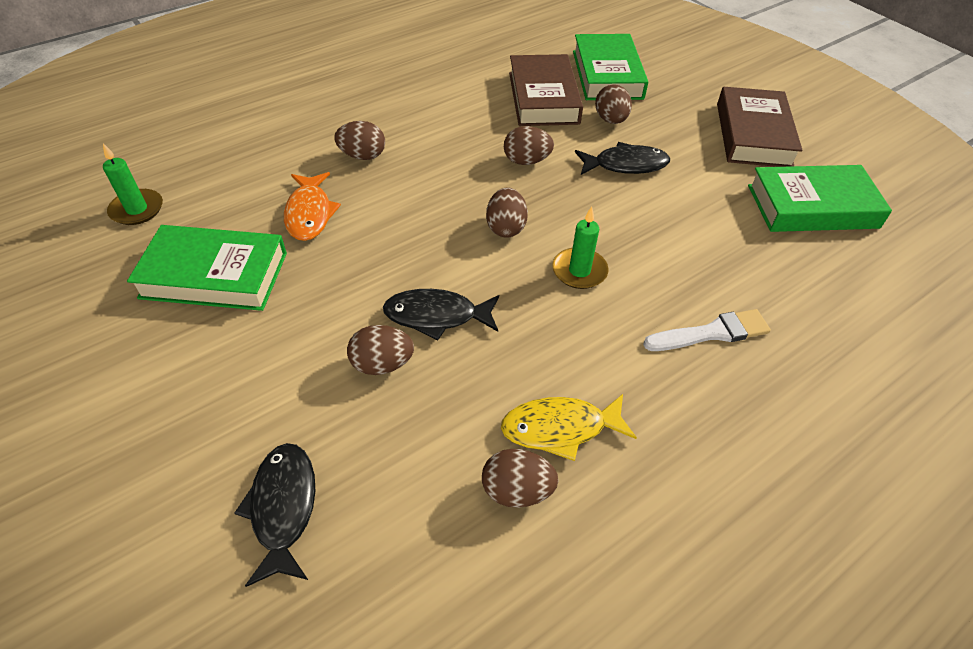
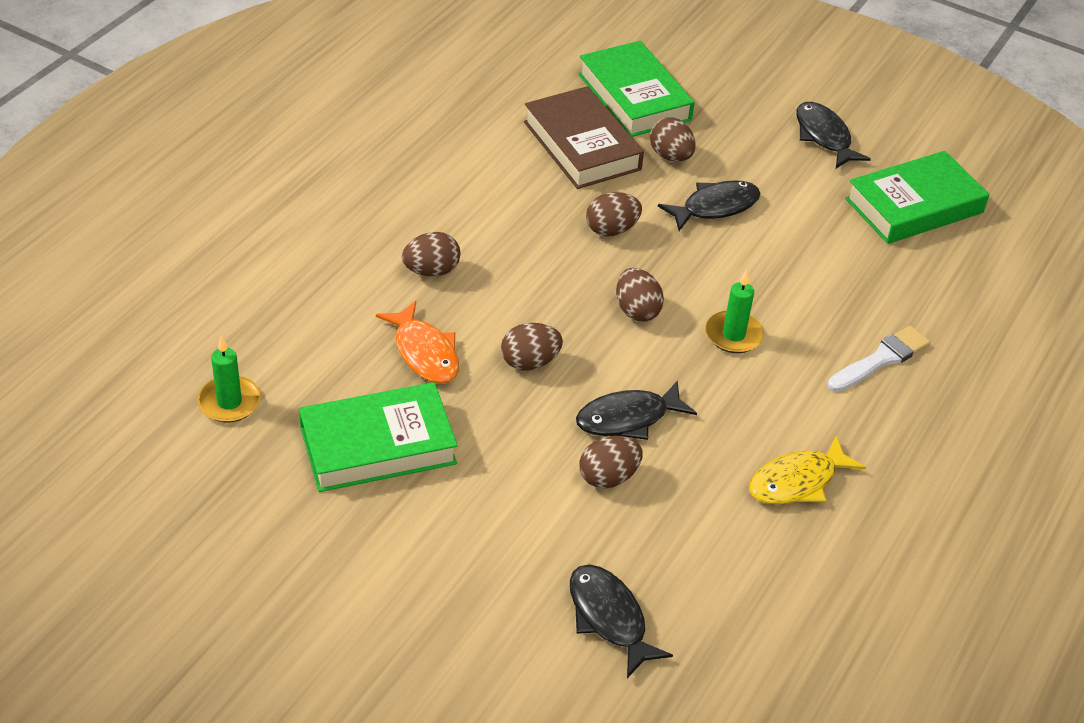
camera: 25 degrees left, 5 degrees down
brown egg [482,449,559,508] -> brown egg moved to [501,323,563,370]
brown book [717,87,802,167] -> black fish [796,102,871,168]

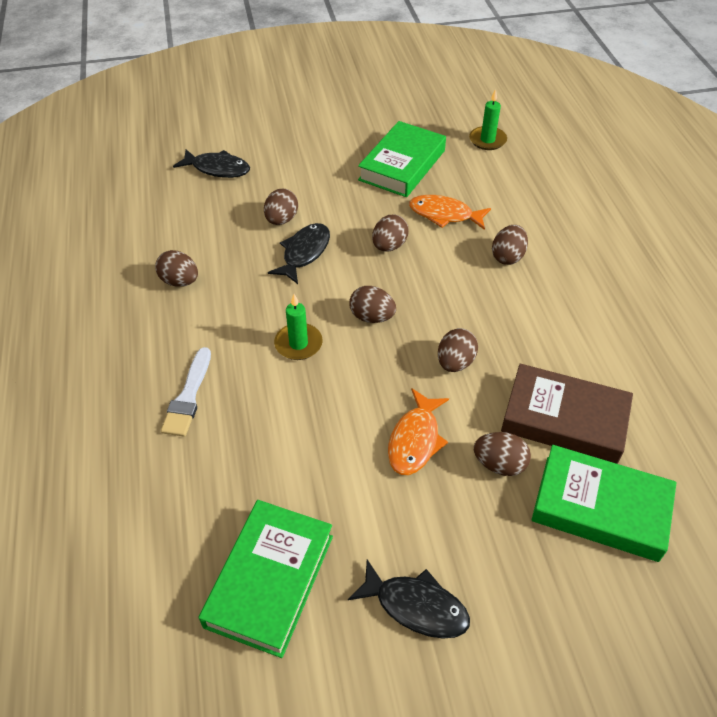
camera: 140 degrees right, 5 degrees up
black fish [658,180,761,231] -> orange fish [388,389,449,475]
yellow fish [749,436,866,504] -> brown egg [155,250,198,287]

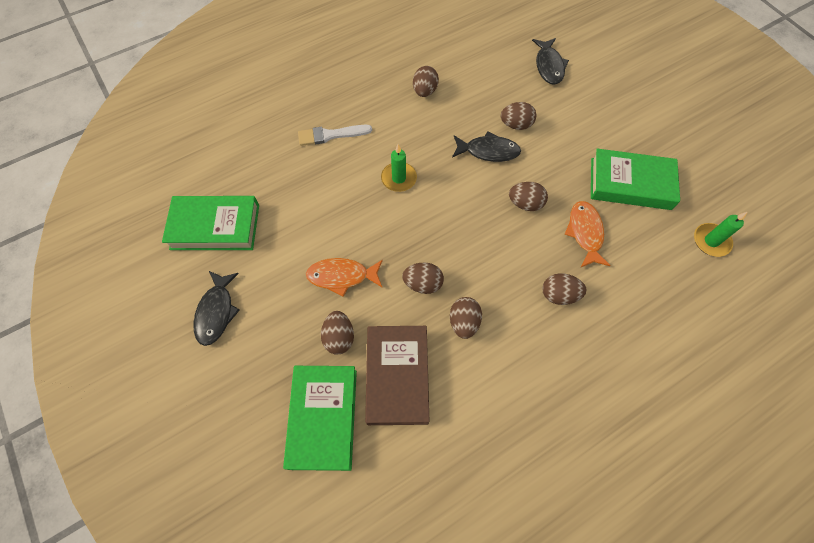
camera: 70 degrees right, 15 degrees up
brown egg [349,286,396,323] -> brown egg moved to [450,297,482,339]

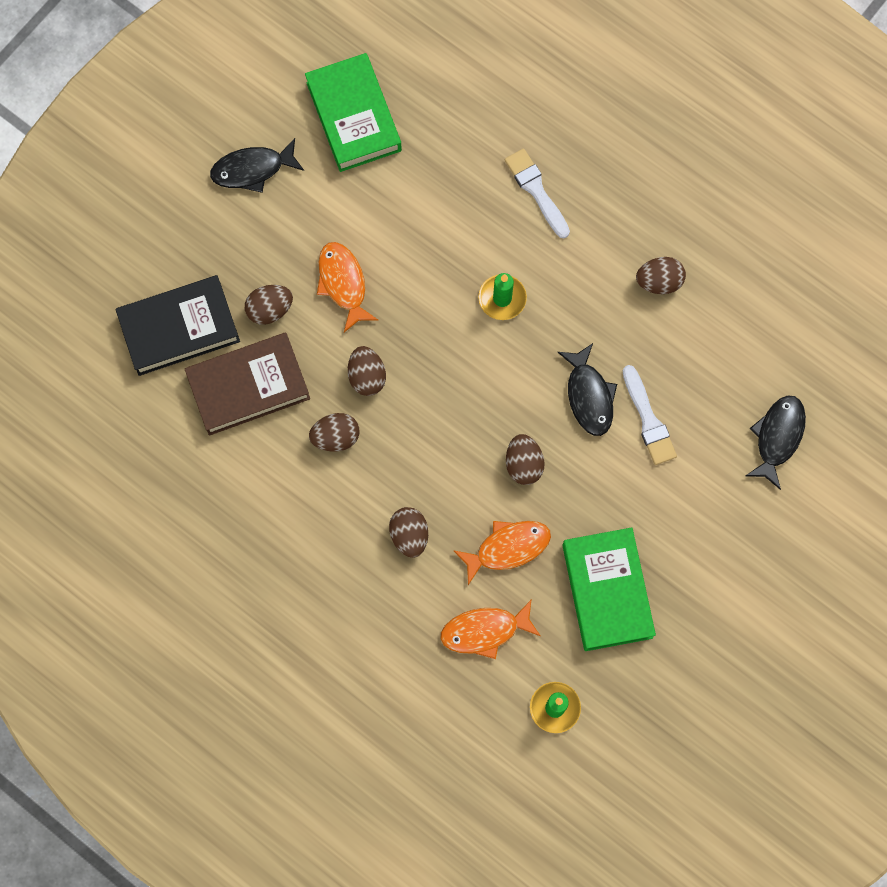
camera: 70 degrees right, 10 degrees up
green book [283,366,357,471] -> black book [115,275,240,376]
brown egg [501,102,536,130] -> white brush [623,365,677,465]
black fish [532,38,569,85] -> black fish turned 135 degrees clockwise [746,395,806,490]
none -> orange fish [441,599,540,659]

